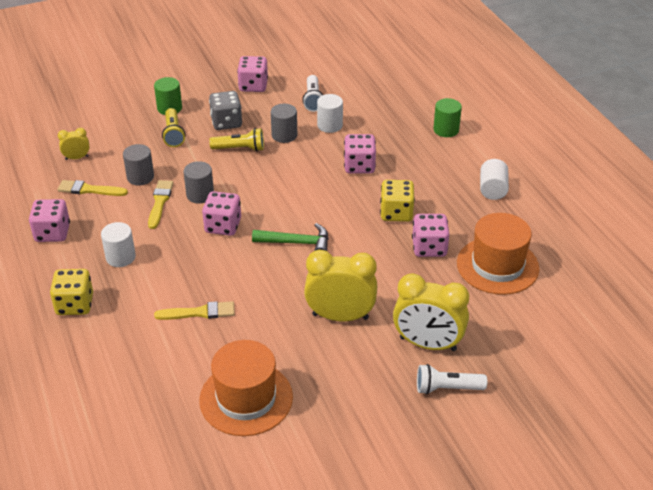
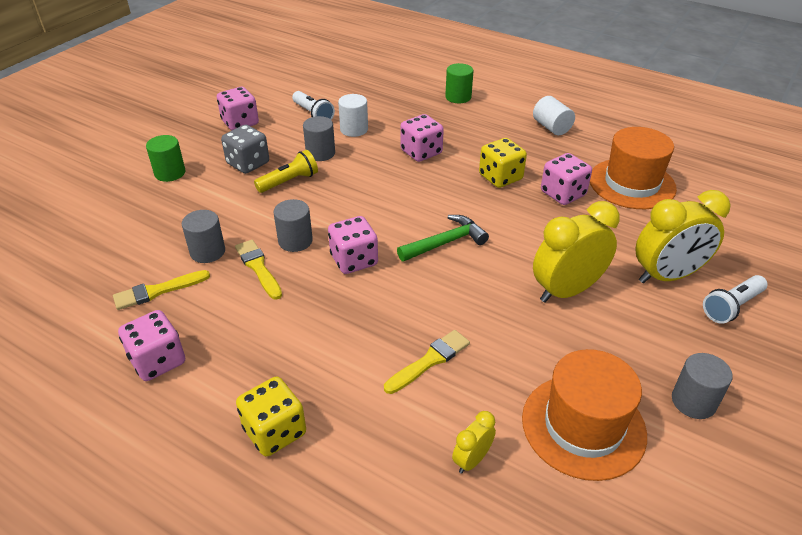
camera: 35 degrees left, 0 degrees up
yellow clock [58,128,89,160] -> yellow clock moved to [452,411,496,474]
white cylinder [101,222,136,267] -> none
yellow flashlight [162,108,185,147] -> none
none -> grey cylinder [672,353,733,419]

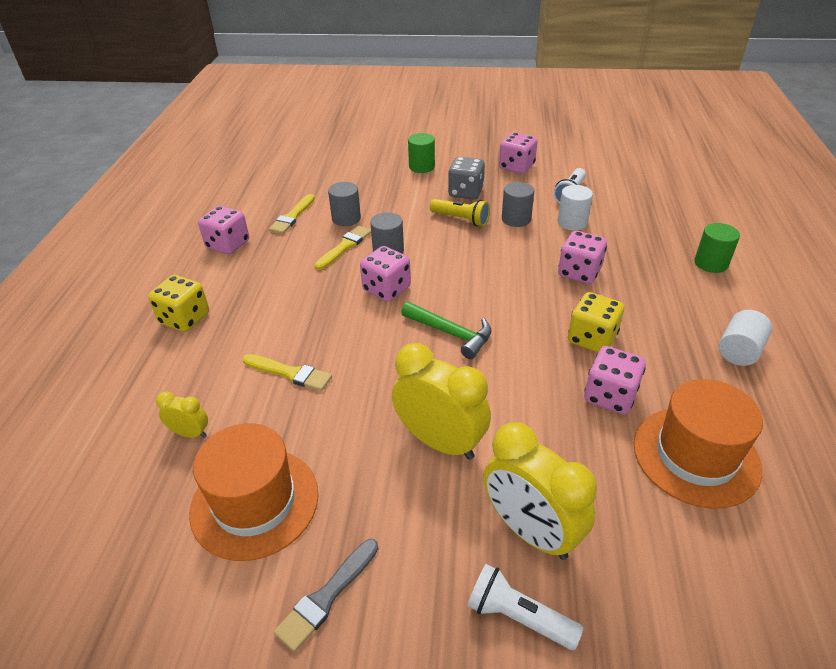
camera: 65 degrees right, 0 degrees up
yellow brush [113,270,210,310] -> yellow brush turned 105 degrees counterclockwise [269,194,315,234]
grey cylinder [672,353,733,419] -> grey brush [274,539,378,652]

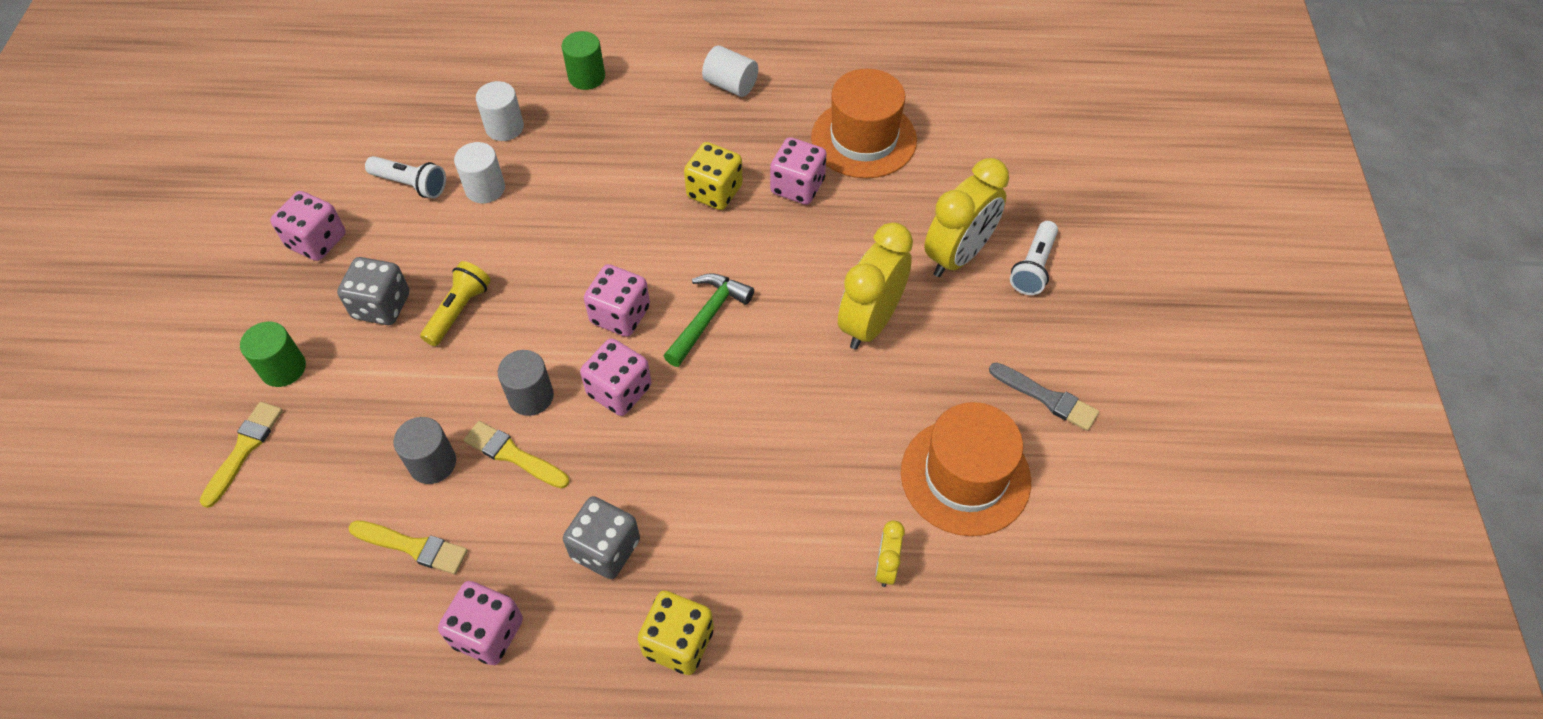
camera: 95 degrees left, 15 degrees up
yellow brush [243,354,332,391] -> yellow brush moved to [199,402,283,508]
grey cylinder [502,182,534,227] -> none
pink dice [558,231,607,284] -> pink dice moved to [584,264,650,337]
none -> white cylinder [476,81,524,141]
none -> grey dice [563,496,640,579]

